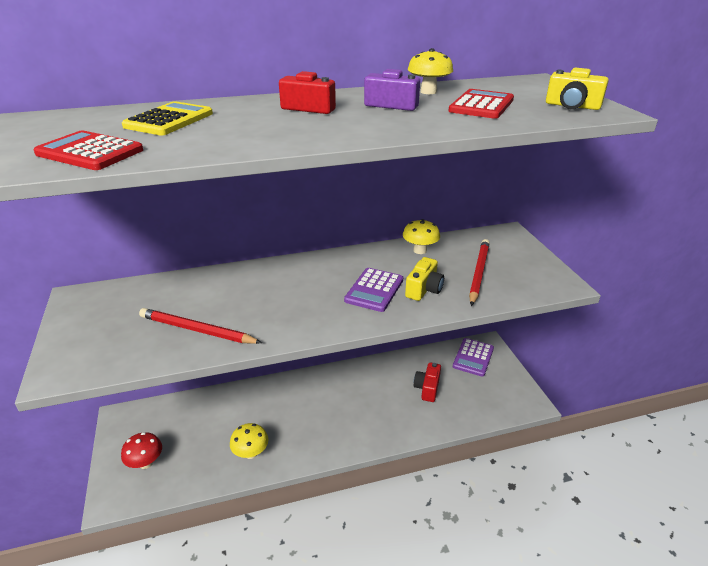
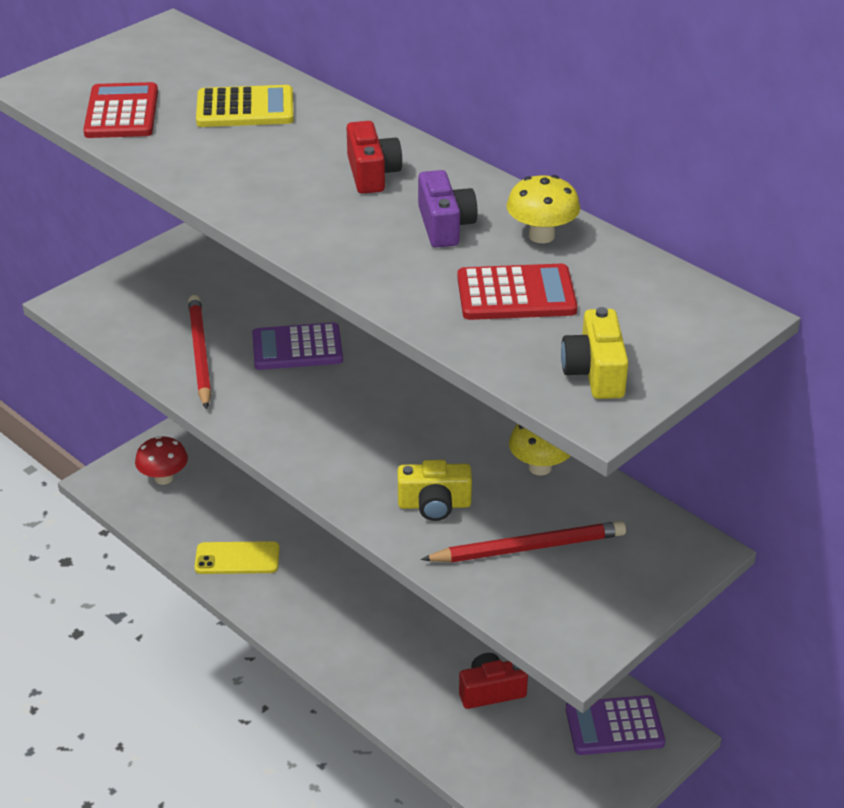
camera: 60 degrees right, 5 degrees up
yellow mushroom [230,423,268,459] -> yellow phone [194,541,280,574]
purple calculator [344,268,403,312] -> purple calculator moved to [252,322,343,370]

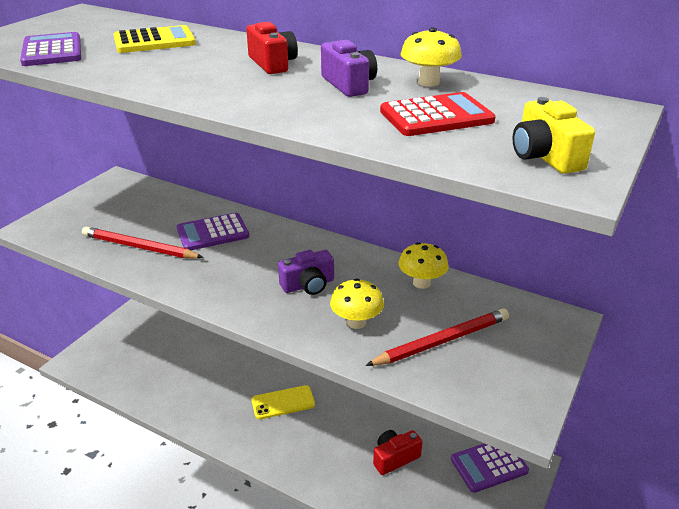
camera: 15 degrees left, 5 degrees down
red calculator [83,82,158,138] -> purple calculator [20,32,81,66]
red mushroom [135,436,188,485] -> none
red pencil [188,295,211,410] -> red pencil turned 45 degrees counterclockwise [82,226,204,258]
yellow phone [194,541,280,574] -> yellow phone moved to [251,385,315,419]
yellow camera [398,460,472,521] -> yellow mushroom [330,278,384,329]
none -> purple camera [278,250,334,295]

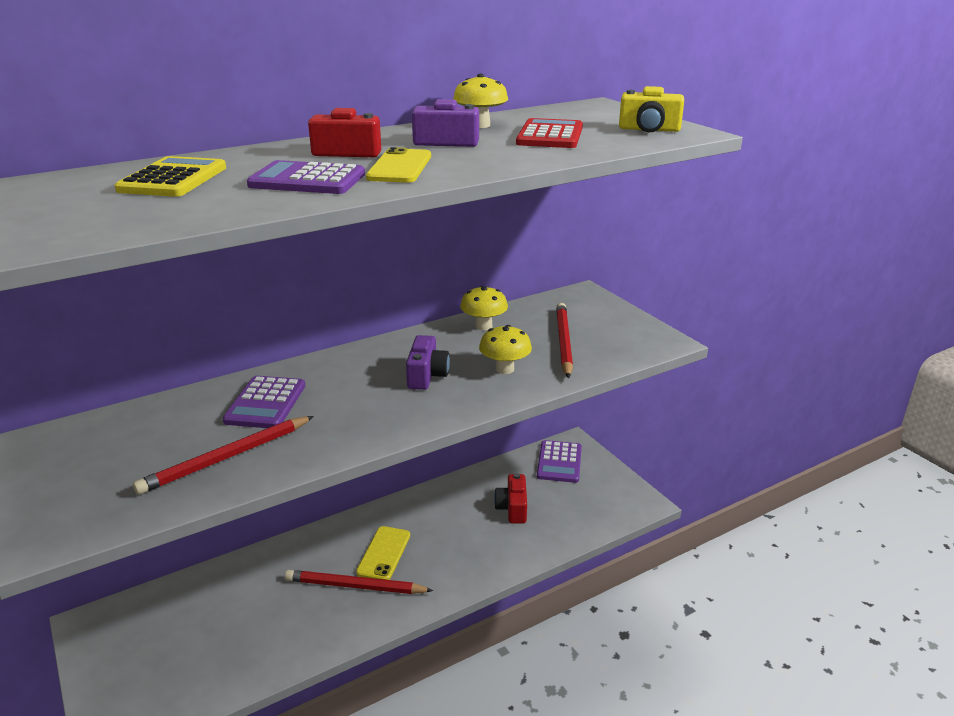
camera: 60 degrees left, 5 degrees down
purple calculator [20,32,81,66] -> purple calculator moved to [247,160,365,194]
none -> red pencil [285,570,434,594]
none -> yellow phone [366,147,431,183]

